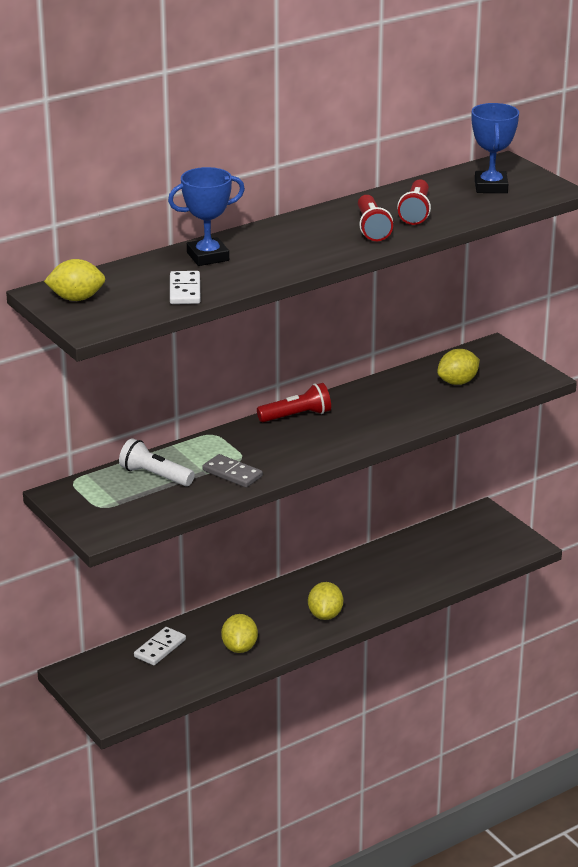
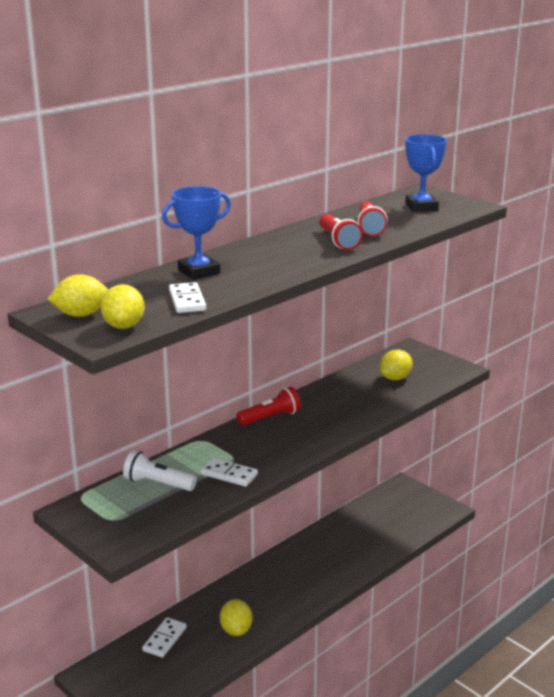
camera: 10 degrees left, 5 degrees down
grey domino [202,454,263,487] -> white domino [201,458,258,487]
yellow lemon [308,582,343,620] -> yellow lemon moved to [101,284,145,329]

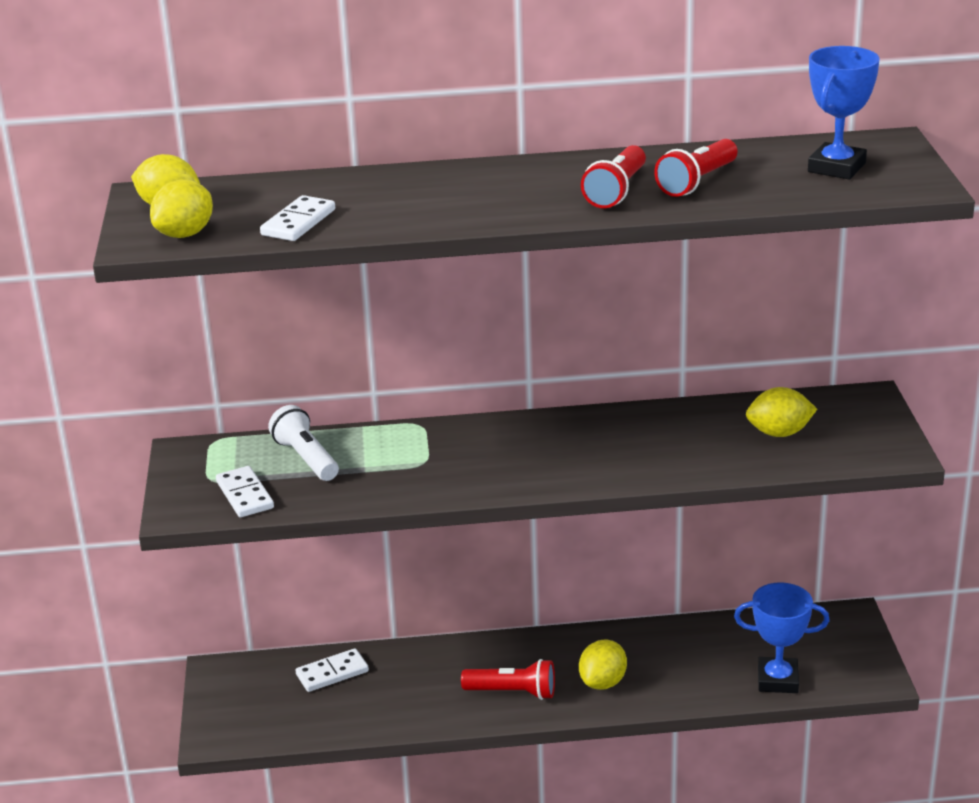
camera: 40 degrees right, 5 degrees up
blue trophy [162,186,231,280] -> blue trophy moved to [734,582,830,693]
white domino [201,458,258,487] -> white domino moved to [216,466,274,517]
yellow lemon [220,599,253,636] -> yellow lemon moved to [579,639,627,690]
red flashlight [236,387,301,426] -> red flashlight moved to [461,659,555,700]

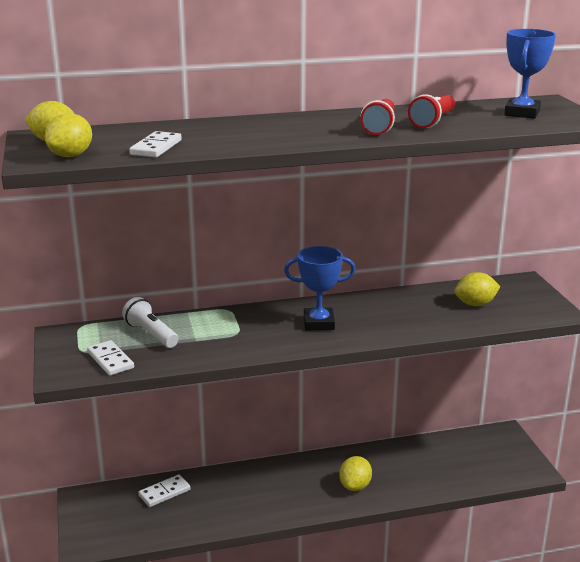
camera: 10 degrees left, 5 degrees down
red flashlight [461,659,555,700] -> none
blue trophy [734,582,830,693] -> blue trophy moved to [284,246,355,331]

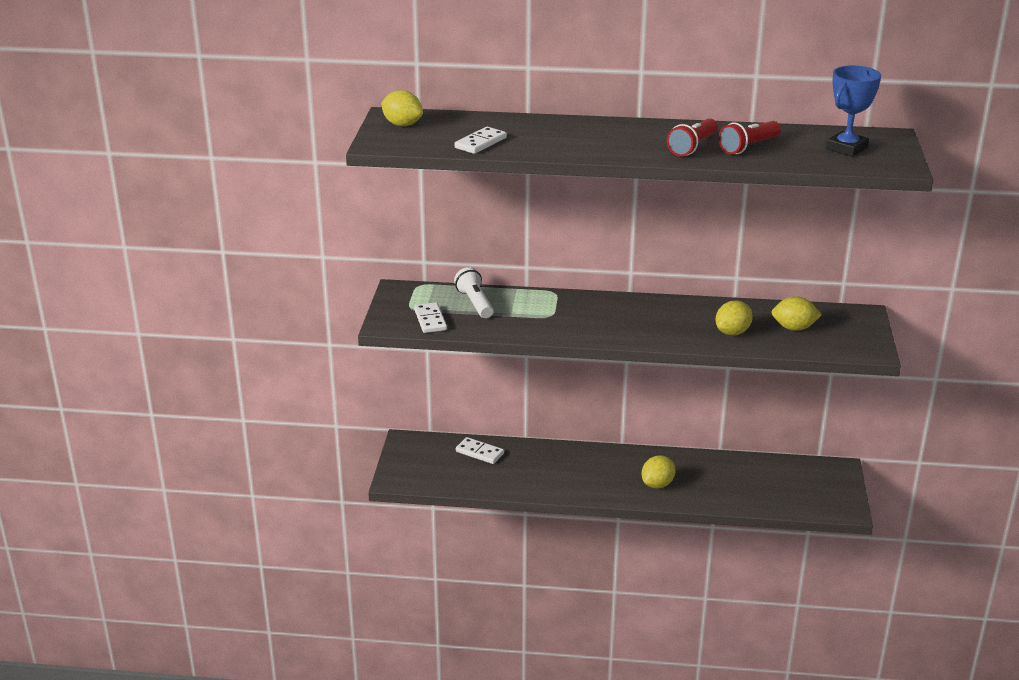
camera: 20 degrees right, 5 degrees up
yellow lemon [45,113,92,157] -> yellow lemon moved to [715,301,753,335]
white domino [138,475,191,507] -> white domino turned 45 degrees clockwise [456,437,504,464]
blue trophy [284,246,355,331] -> none

